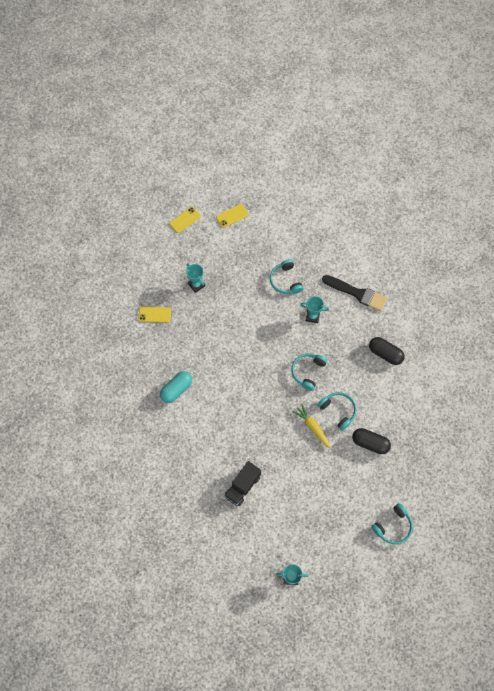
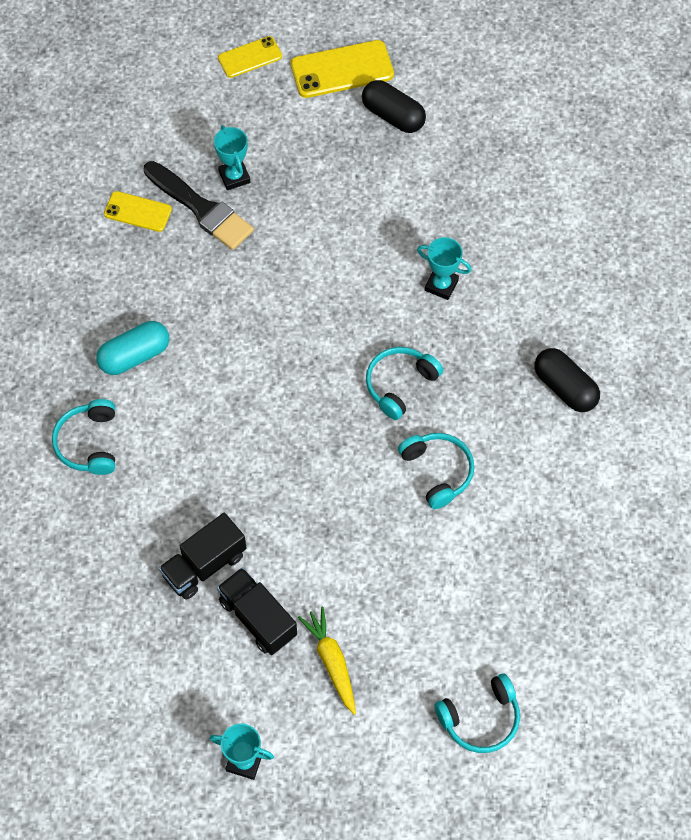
camera: 15 degrees right, 5 degrees down
yellow phone [216,204,248,228] -> yellow phone [291,40,394,98], size x1.61
turquoise headphones [270,259,303,294] -> turquoise headphones moved to [52,399,115,475]
yellow carrot [292,404,331,449] -> yellow carrot moved to [298,607,356,715]
black brush [322,275,387,311] -> black brush moved to [143,161,254,250]
black capsule [352,428,391,454] -> black capsule moved to [362,80,426,133]
none -> black truck [217,567,297,655]

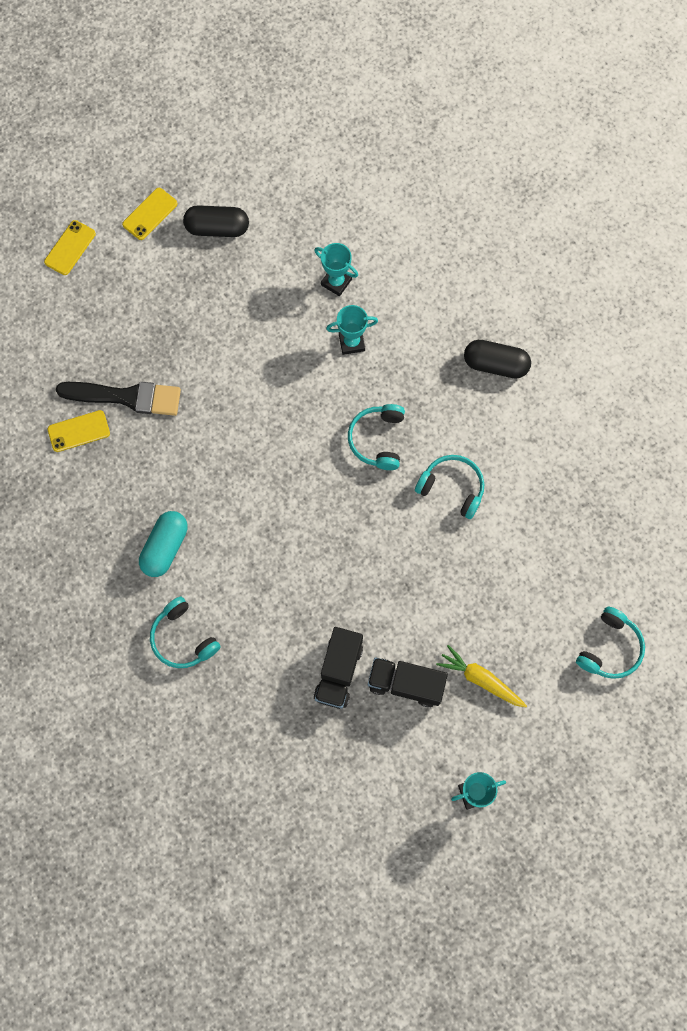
camera: 35 degrees left, 10 degrees up
turquoise trophy [214,125,250,190] -> turquoise trophy moved to [314,243,358,296]
yellow phone [291,40,394,98] -> yellow phone [122,188,178,240], size x0.62

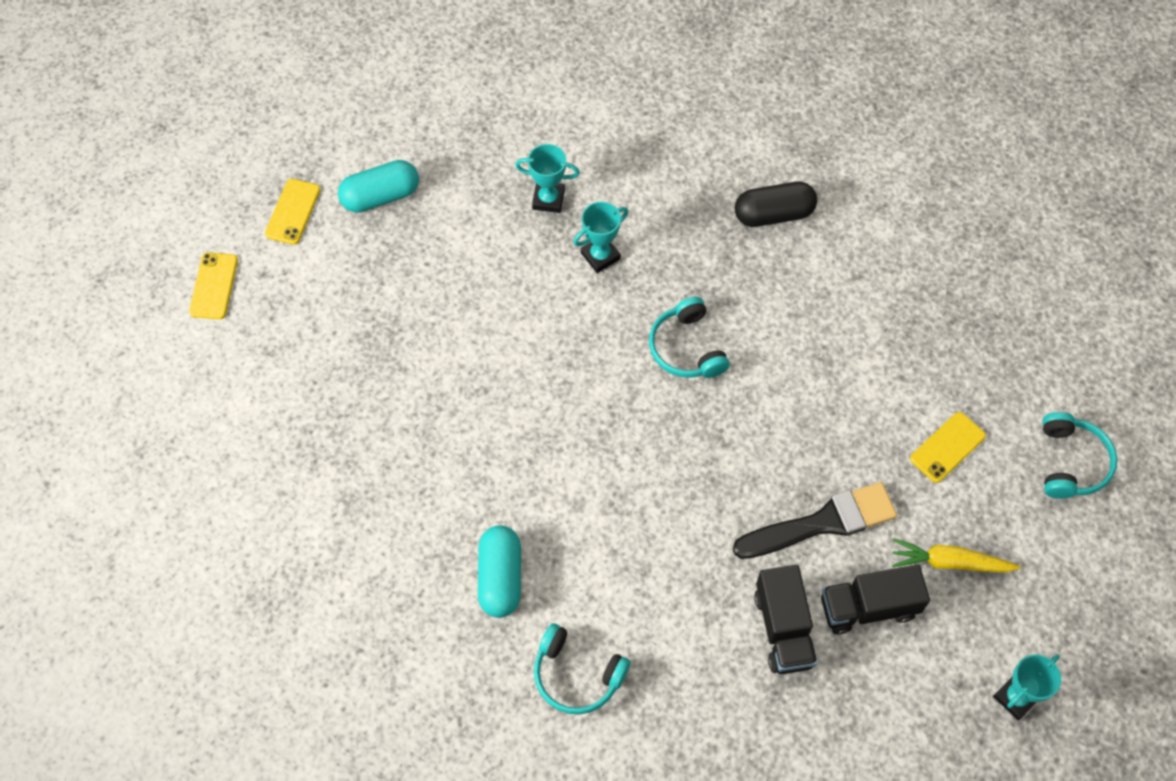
camera: 25 degrees left, 10 degrees down
yellow phone [47,410,110,452] -> yellow phone moved to [910,412,986,483]
black brush [56,382,181,416] -> black brush moved to [733,482,897,559]
black capsule [183,205,249,237] -> turquoise capsule [338,160,419,213]
turquoise headphones [415,455,484,519] -> none

